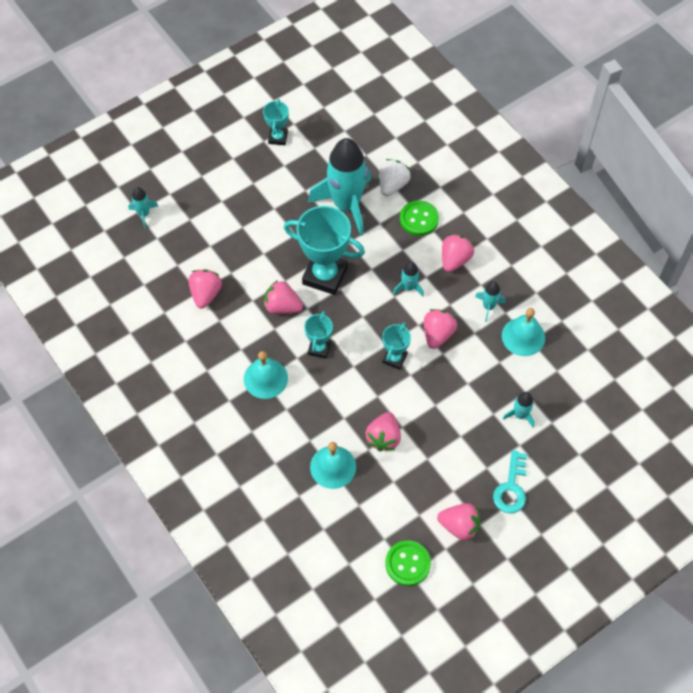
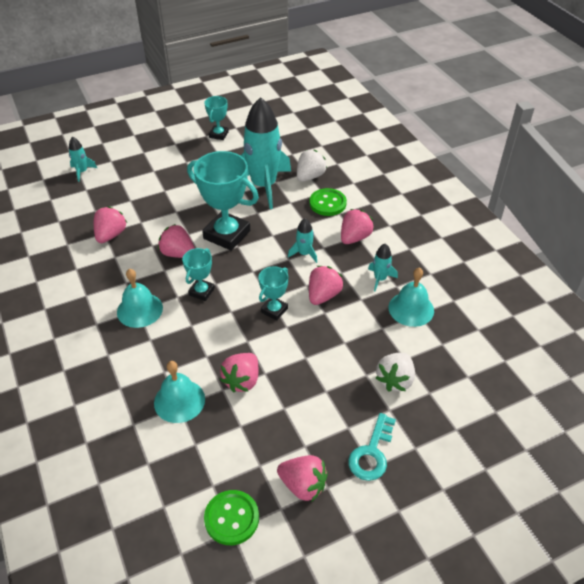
camera: 10 degrees right, 15 degrees down
turquoise rocket [502,392,535,428] -> white strawberry [376,353,415,392]

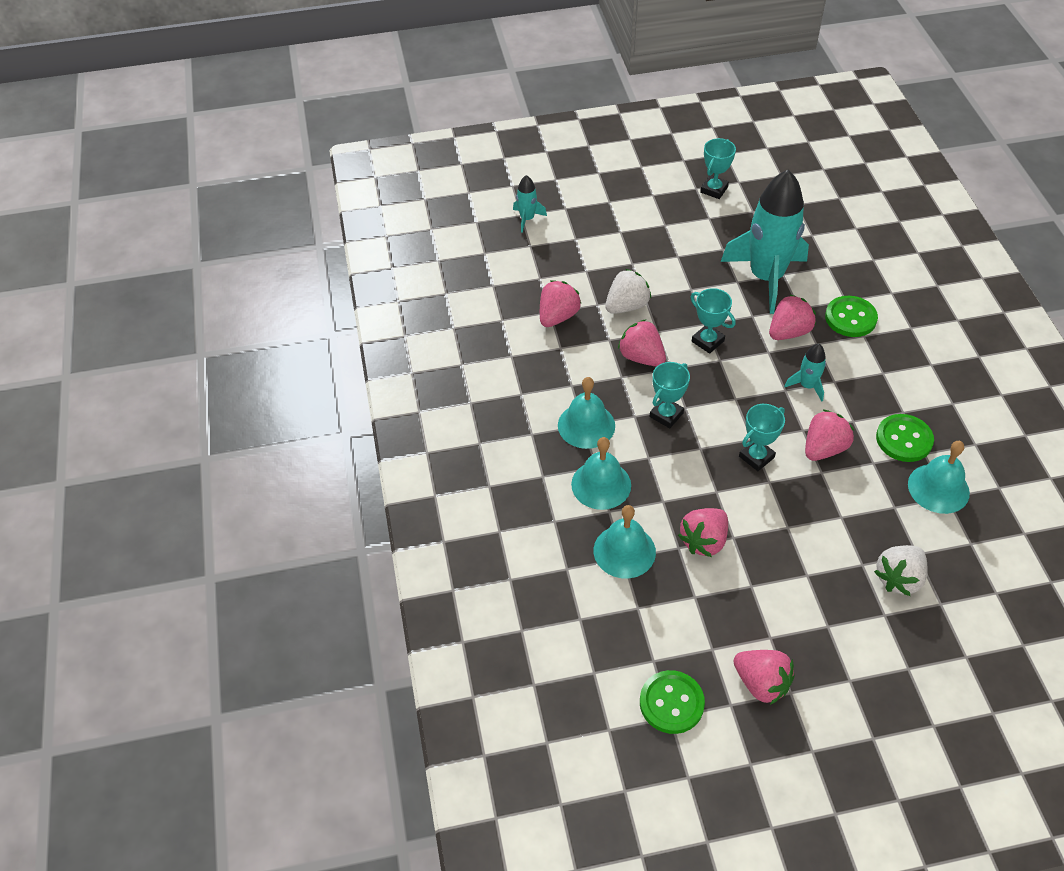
camera: 15 degrees right, 5 degrees up
turquoise trophy [187,151,259,251] -> turquoise trophy [690,288,736,354], size x0.52
white strawberry [297,150,327,182] -> white strawberry moved to [605,269,651,314]
pink strawberry [341,209,374,244] -> pink strawberry moved to [769,294,816,340]
turquoise key [348,413,396,481] -> none
turquoise rocket [368,244,398,291] -> green button [876,414,934,462]
none -> turquoise bell [571,437,631,510]

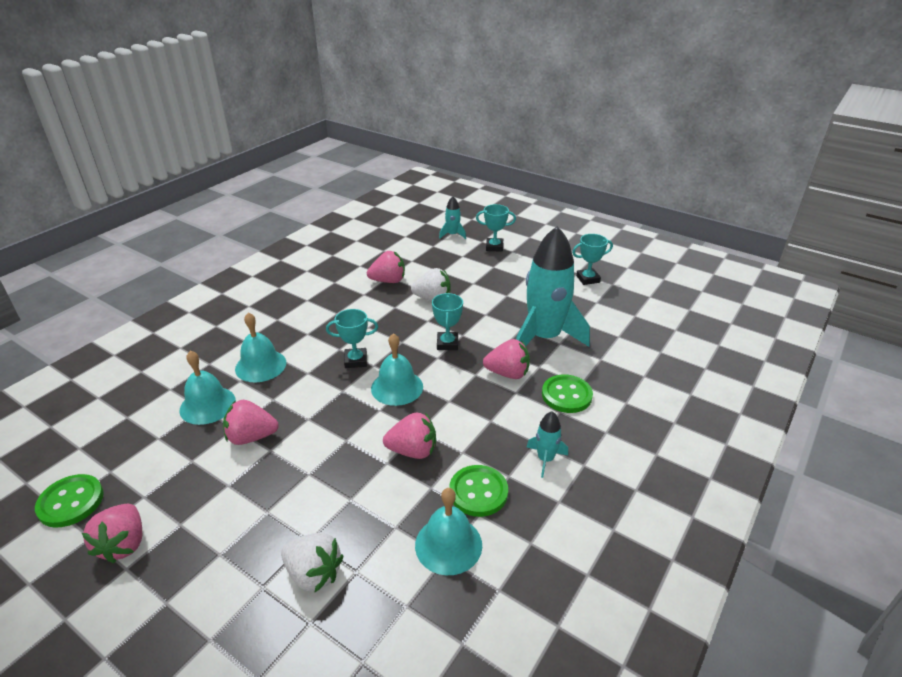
camera: 45 degrees right, 15 degrees down
turquoise bell [558,377,615,449] -> turquoise bell moved to [371,333,423,406]
pink strawberry [618,319,666,367] -> none
turquoise trophy [739,404,785,471] -> turquoise trophy moved to [476,204,516,252]
turquoise rocket [785,344,826,402] -> turquoise rocket moved to [527,411,568,478]
white strawberry [874,545,928,596] -> white strawberry turned 150 degrees counterclockwise [281,533,343,592]

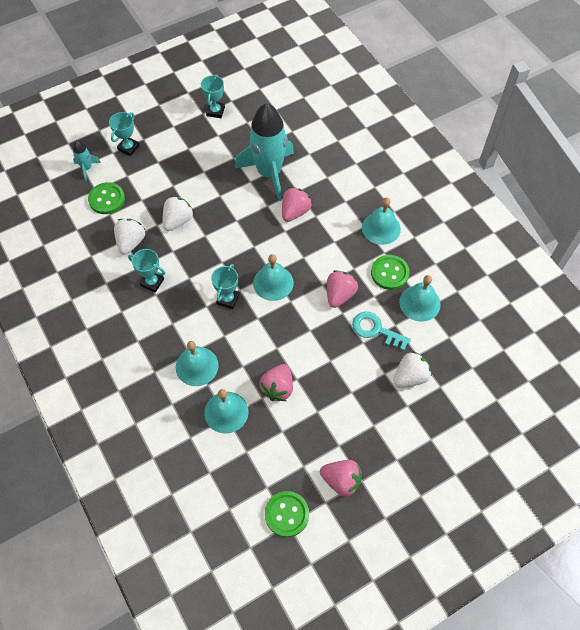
camera: 65 degrees left, 25 degrees up
pink strawberry [367,251,405,283] -> white strawberry [114,219,145,255]
turquoise trophy [432,293,463,350] -> turquoise trophy moved to [128,249,165,293]
turquoise rocket [527,411,568,478] -> turquoise bell [362,197,401,245]
green button [542,374,593,413] -> green button moved to [88,182,125,214]
none -> turquoise key [352,312,411,351]

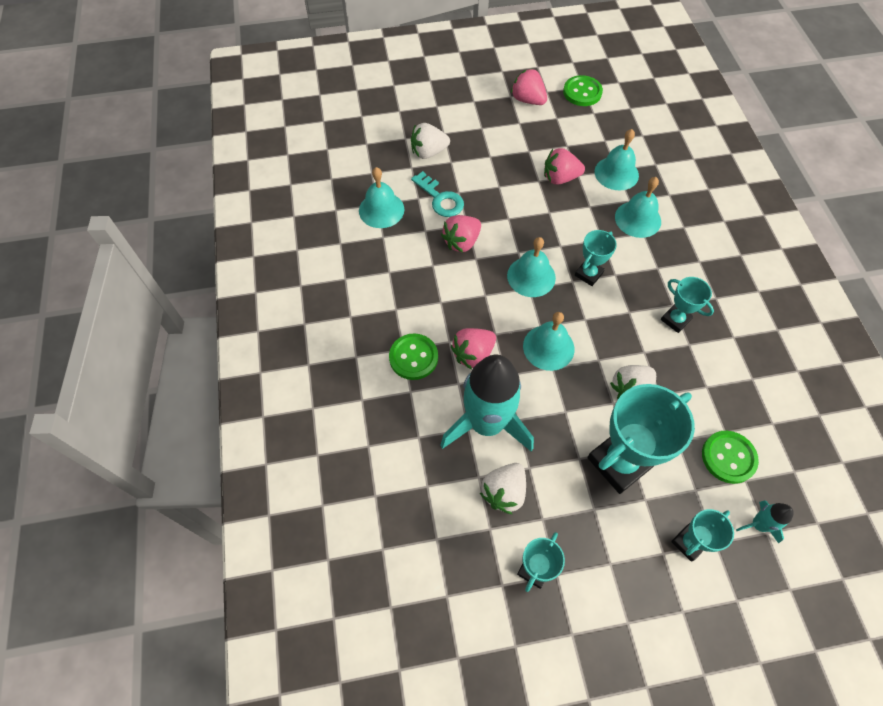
camera: 160 degrees left, 0 degrees up
white strawberry [114,219,145,255] -> white strawberry moved to [480,463,526,514]
pink strawberry [259,364,293,401] -> pink strawberry turned 135 degrees counterclockwise [544,148,585,185]
turquoise bell [362,197,401,245] -> turquoise bell moved to [523,312,574,371]
green button [371,255,409,290] -> green button moved to [389,333,438,380]
none -> turquoise trophy [587,384,695,494]

